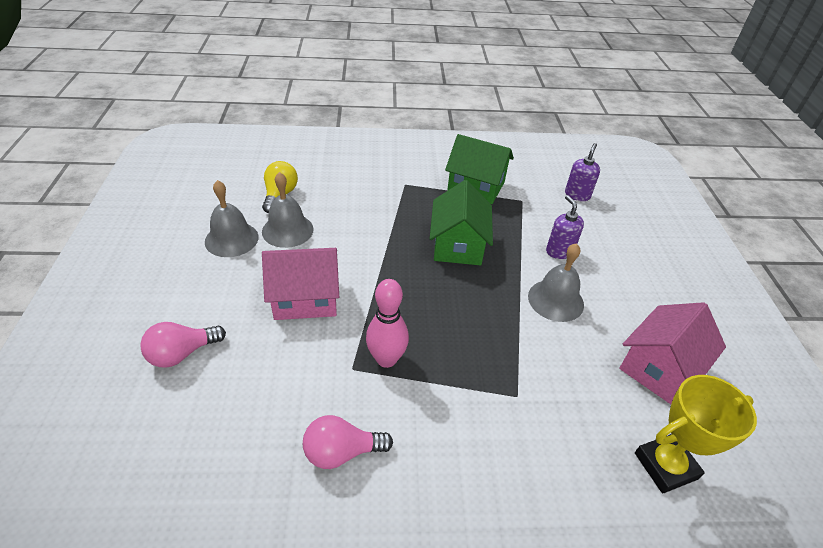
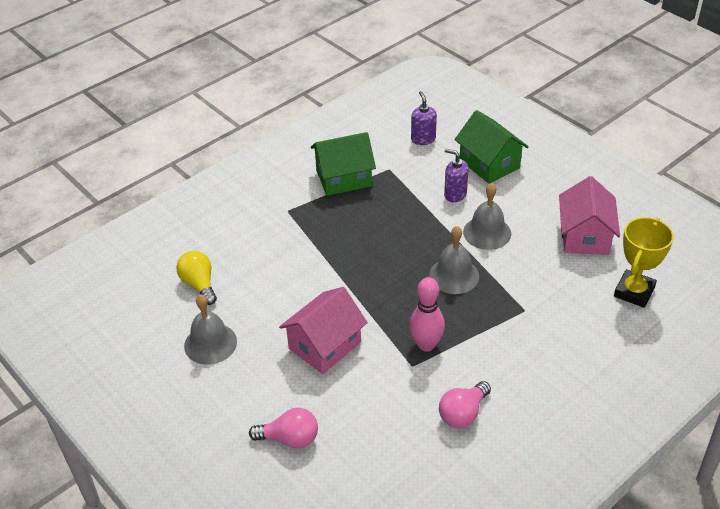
camera: 35 degrees left, 0 degrees up
pink light bulb [140,322,226,368] -> pink light bulb turned 105 degrees counterclockwise [249,408,318,449]
grey bell [262,172,314,248] -> grey bell moved to [429,226,479,294]
green house [430,180,493,265] -> green house moved to [454,110,529,184]

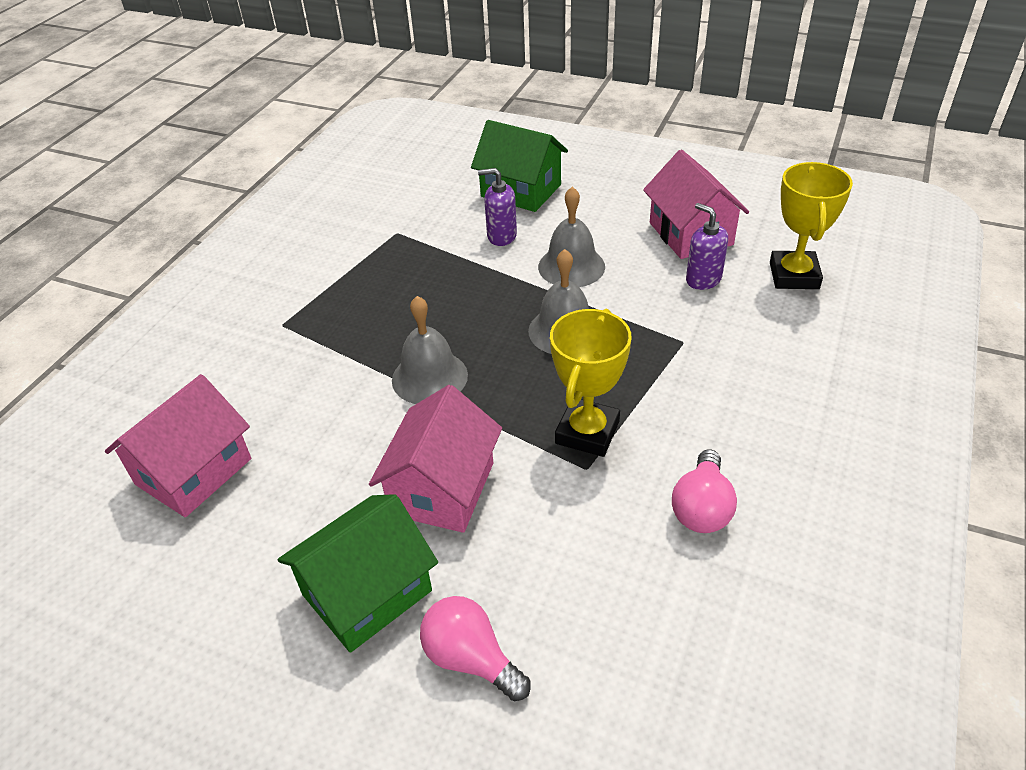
camera: 25 degrees left, 0 degrees up
yellow light bulb [176,251,217,305] -> pink house [105,374,251,517]
grey bell [184,294,237,364] -> grey bell moved to [392,296,468,404]
pink light bulb [249,408,318,449] -> pink light bulb turned 120 degrees counterclockwise [420,596,531,701]
green house [311,132,376,196] -> green house moved to [278,494,438,653]
pink bowling pin [409,277,445,351] -> yellow trophy [550,309,632,457]
purple soap dispenser [411,91,437,145] -> purple soap dispenser moved to [686,203,728,290]

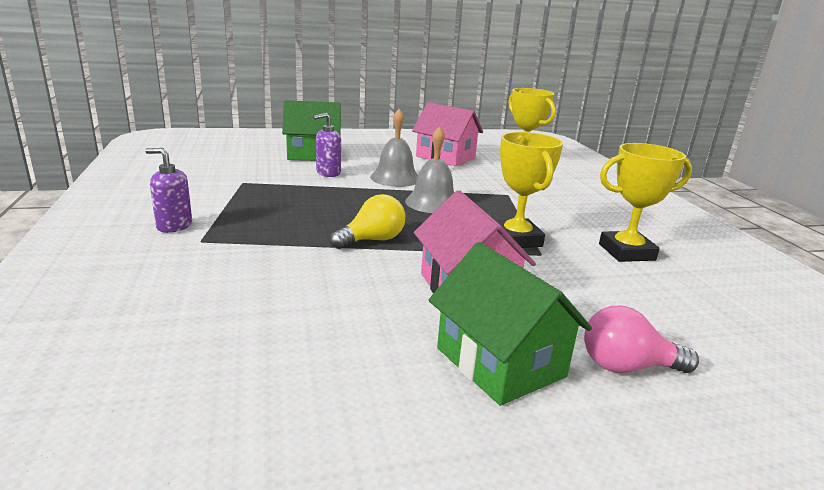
camera: 40 degrees left, 20 degrees down
pink house [105,374,251,517] -> none
green house [278,494,438,653] -> green house turned 45 degrees counterclockwise [429,242,592,406]
grey bell [392,296,468,404] -> yellow light bulb [330,194,405,249]
pink light bulb [672,449,737,533] -> yellow trophy [599,143,692,262]
purple soap dispenser [686,203,728,290] -> purple soap dispenser moved to [145,148,192,233]

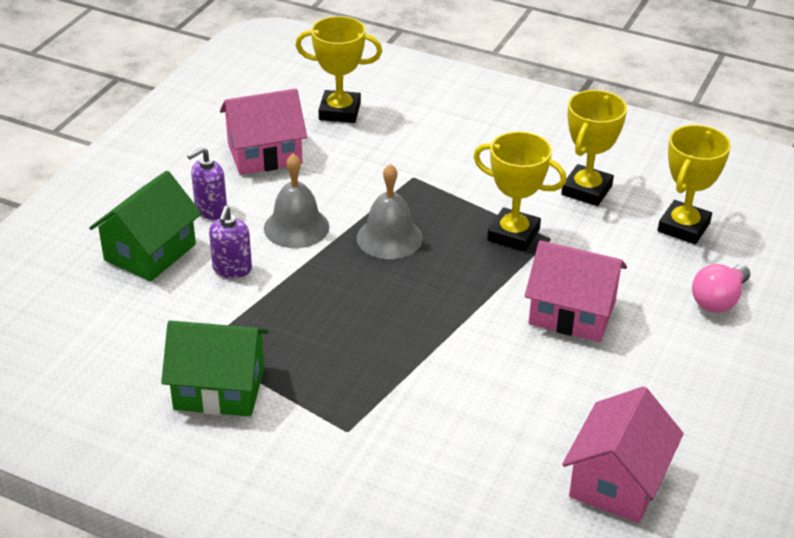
camera: 50 degrees left, 15 degrees up
purple soap dispenser [145,148,192,233] -> purple soap dispenser moved to [187,147,227,220]
yellow light bulb [330,194,405,249] -> none
green house [429,242,592,406] -> green house moved to [161,321,269,417]
none -> pink house [562,386,684,523]
none -> yellow trophy [657,125,731,244]

